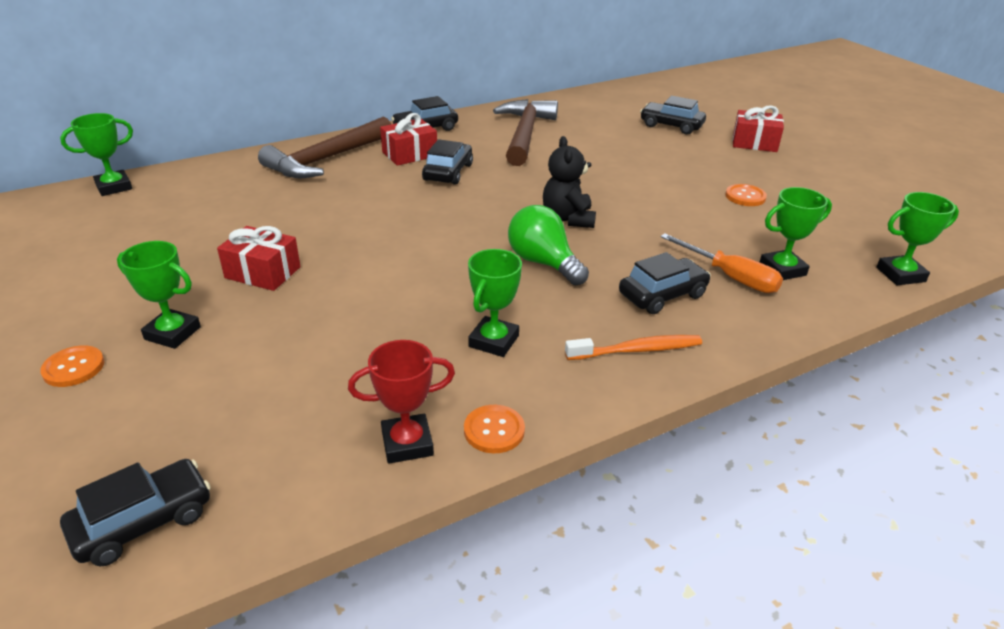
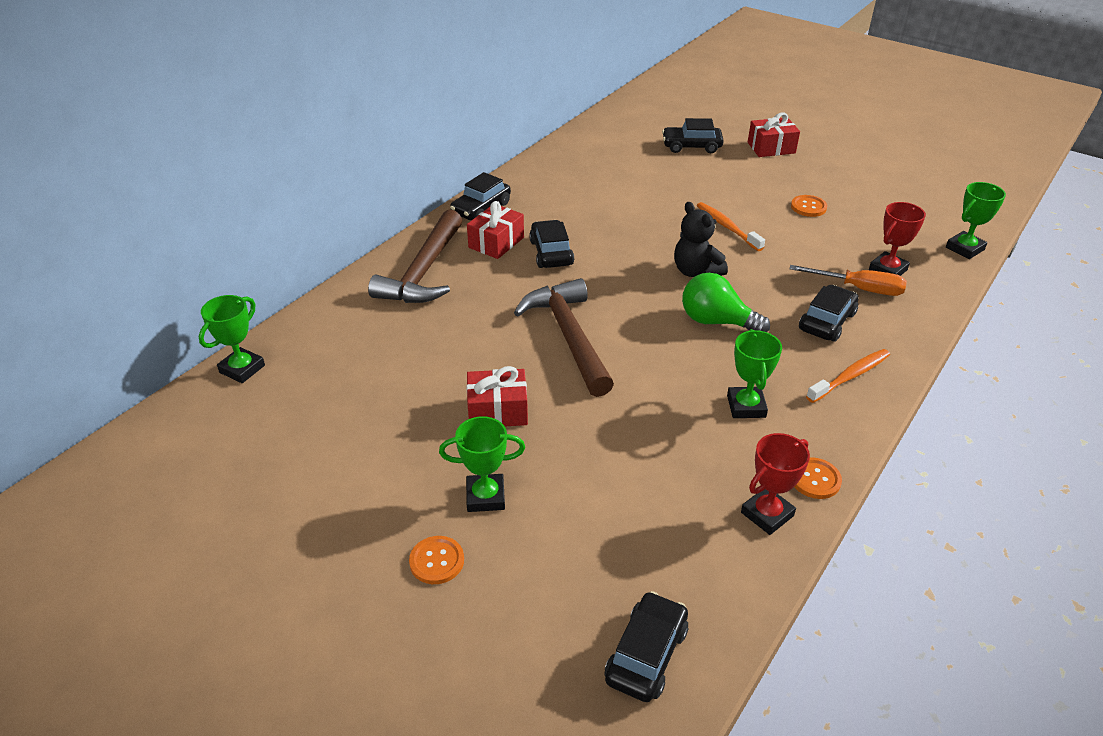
camera: 25 degrees left, 5 degrees up
brown hammer [493,99,558,166] -> brown hammer moved to [514,278,614,397]
green trophy [760,187,832,280] -> red trophy [869,202,926,276]
none -> orange toothbrush [697,202,765,251]

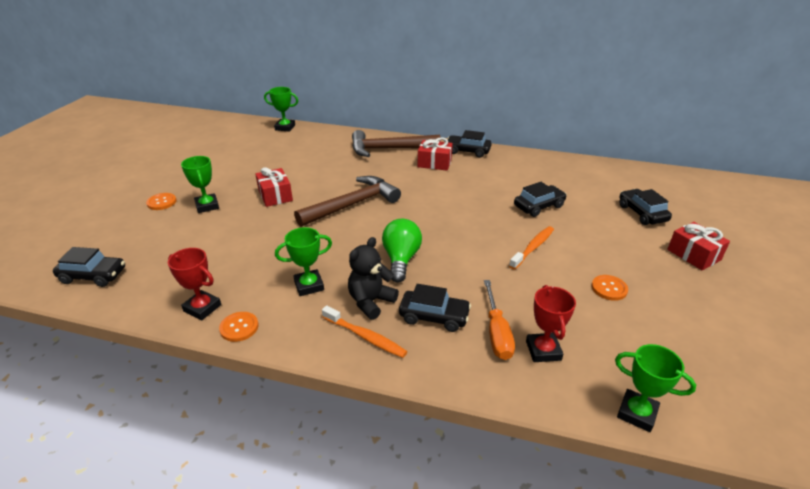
camera: 70 degrees right, 5 degrees down
black car [529,220,574,268] -> black car moved to [514,182,567,217]
black teddy bear [674,202,728,277] -> black teddy bear moved to [348,237,399,320]
red trophy [869,202,926,276] -> red trophy turned 60 degrees clockwise [526,285,576,362]

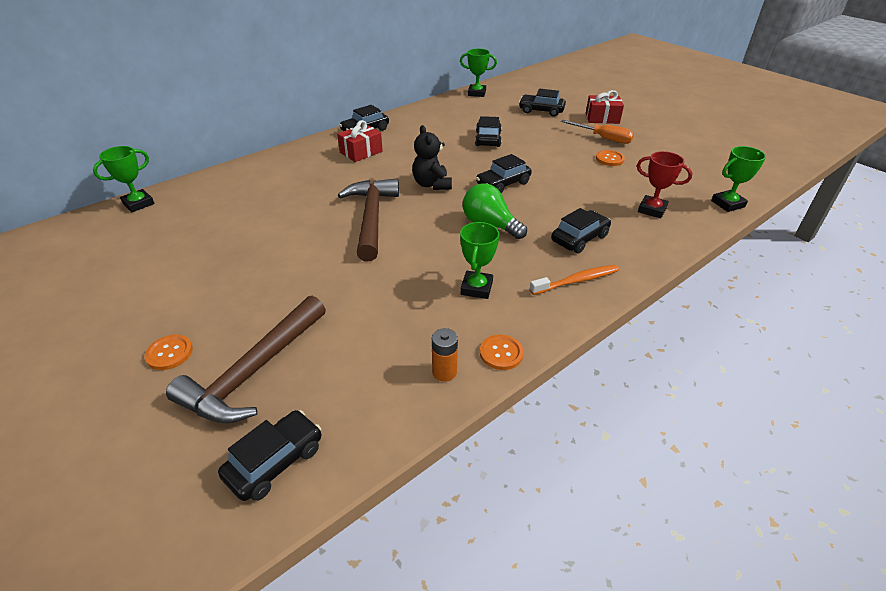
camera: 55 degrees left, 5 degrees up
red trophy [168,248,221,320] -> orange battery [432,328,458,382]
green trophy [181,156,219,213] -> green trophy moved to [460,49,497,97]
red gift [255,167,293,207] -> none
black teddy bear [348,237,399,320] -> black teddy bear moved to [412,125,452,190]
brown hammer [352,130,441,157] -> brown hammer moved to [166,296,326,424]
orange screwdriver [484,280,515,360] -> orange screwdriver moved to [561,120,634,144]
orange toothbrush [509,226,554,269] -> none
none -> black car [476,154,532,193]

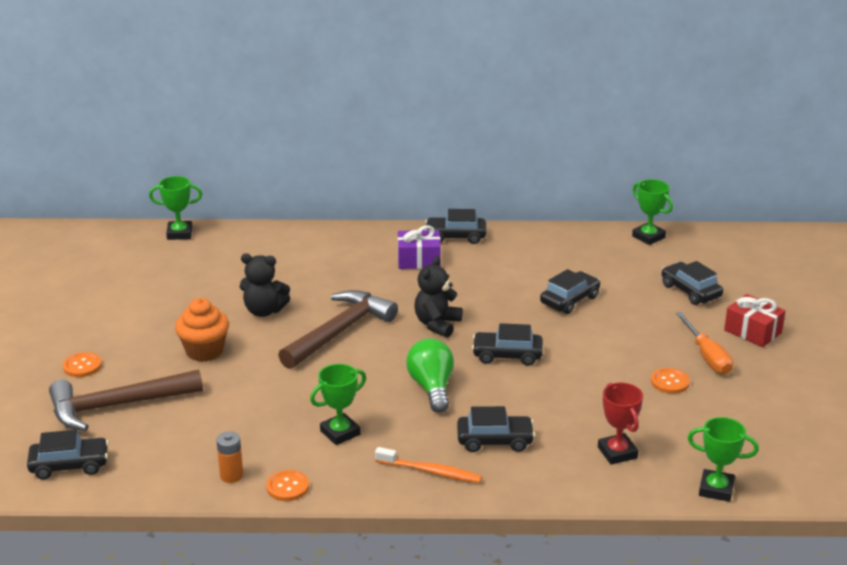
camera: 40 degrees right, 10 degrees down
red gift [337,120,383,162] -> purple gift [398,225,441,269]
none -> orange cupcake [175,298,229,362]
none -> black teddy bear [240,254,290,317]

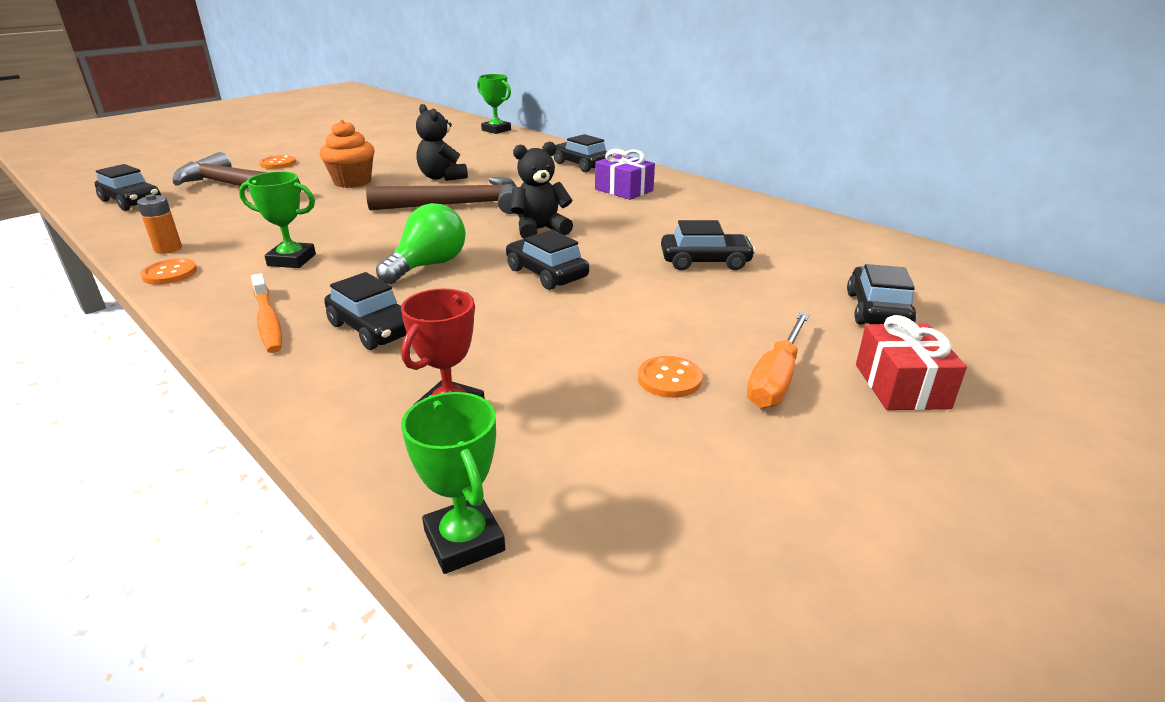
camera: 45 degrees right, 0 degrees up
black car [425,209,486,244] -> black car moved to [554,134,612,172]
green trophy [632,179,673,245] -> none

